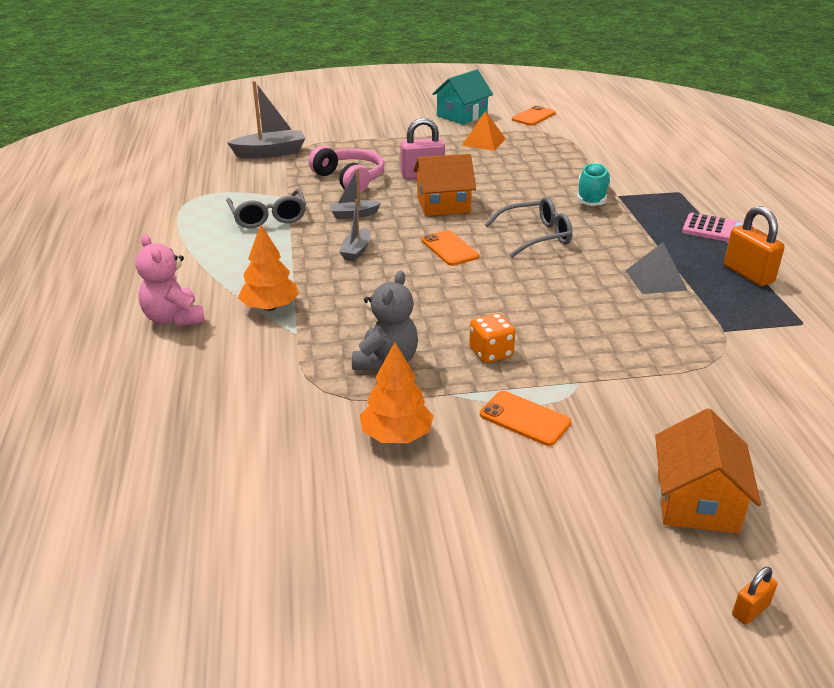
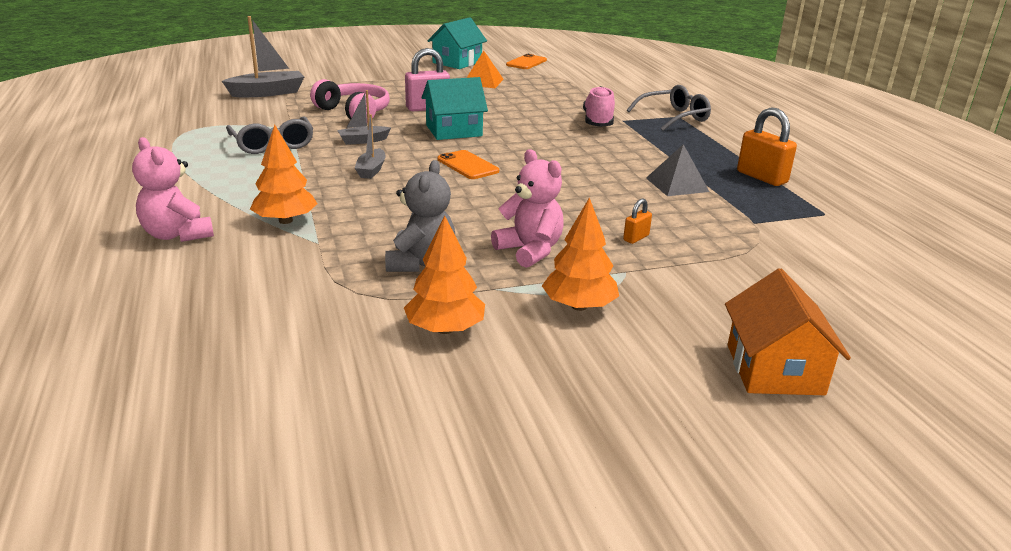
camera: 10 degrees left, 5 degrees down
orange house [413,154,476,216] -> turquoise house [422,77,488,140]
orange dice [469,313,515,363] -> pink teddy bear [491,149,564,268]
orange phone [480,391,571,446] -> orange tree [542,197,619,311]
grey glasses [485,197,573,258] -> grey glasses moved to [627,85,711,131]
turquoise shoe [577,162,611,206] -> pink shoe [583,86,615,127]
pink calculator [682,213,753,242] -> none
orange padlock [732,567,777,625] -> orange padlock moved to [623,199,652,244]

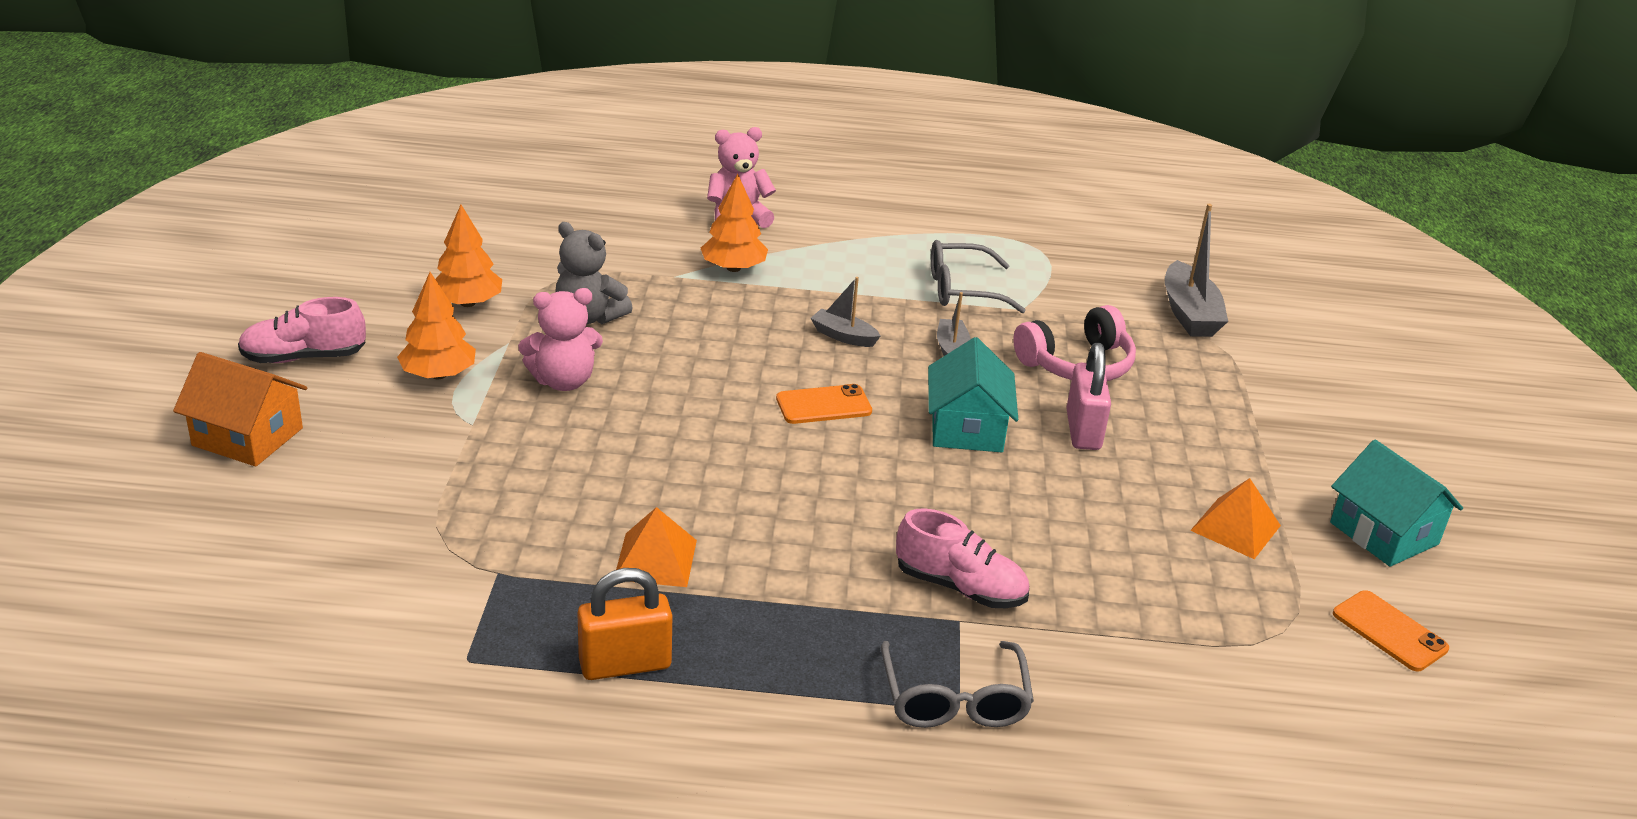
camera: 110 degrees right, 5 degrees up
orange padlock [623,199,652,244] -> none
grey pyramid [646,144,709,196] -> orange pyramid [616,507,697,587]
none -> pink shoe [238,297,366,363]

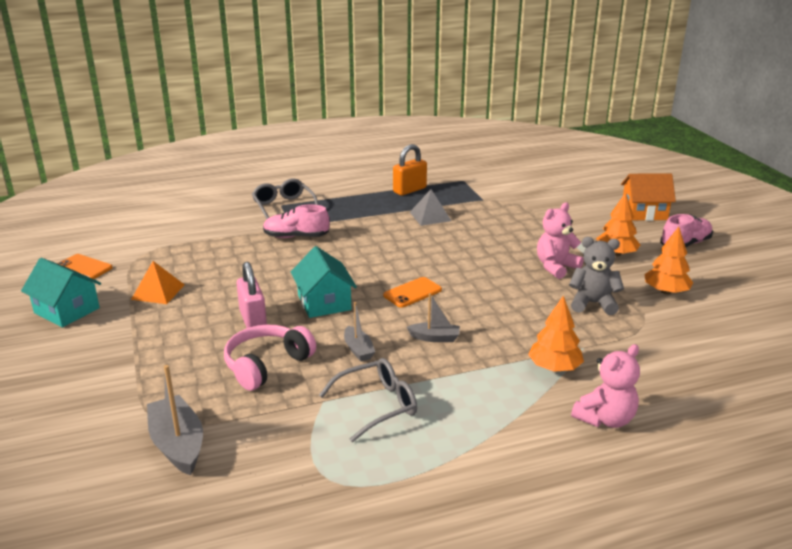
camera: 160 degrees right, 5 degrees down
orange pyramid [616,507,697,587] -> grey pyramid [410,189,451,226]

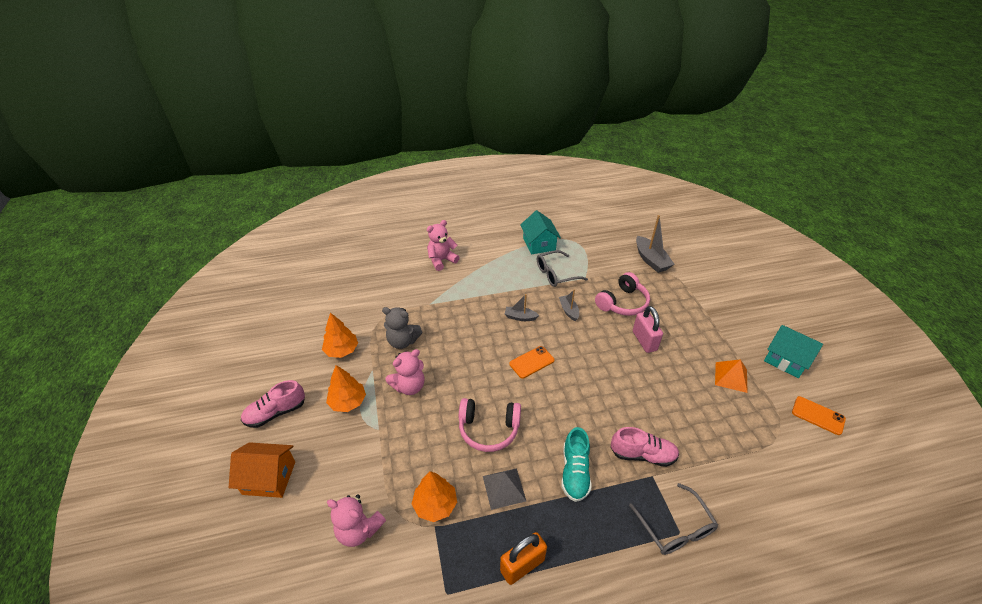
camera: 175 degrees left, 15 degrees up
turquoise house [291,246,357,318] -> turquoise house moved to [520,210,561,254]
orange tree [528,296,584,372] -> orange tree moved to [412,471,457,522]
none -> pink teddy bear [327,494,386,547]
none -> pink headphones [459,398,521,452]
none -> turquoise shoe [561,427,591,502]

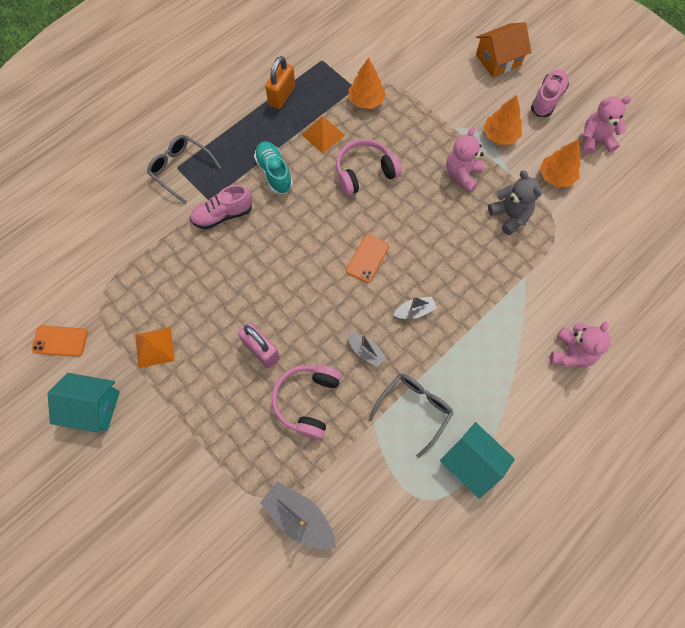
camera: 150 degrees right, 25 degrees up
pink teddy bear [327,494,386,547] -> pink teddy bear moved to [583,96,632,155]
grey teddy bear [382,307,422,349] -> grey teddy bear turned 75 degrees clockwise [488,170,542,235]
grey pyramid [483,468,526,510] -> orange pyramid [302,116,346,153]

